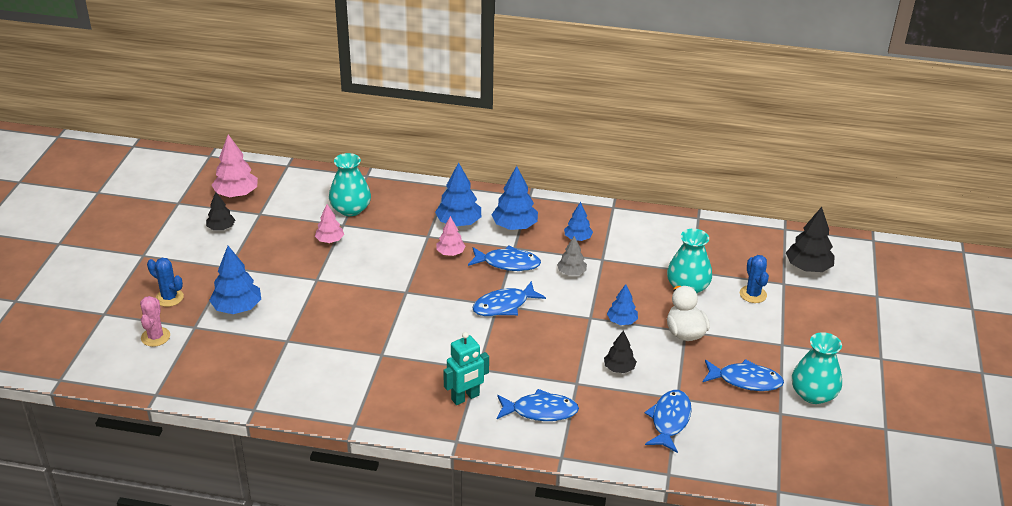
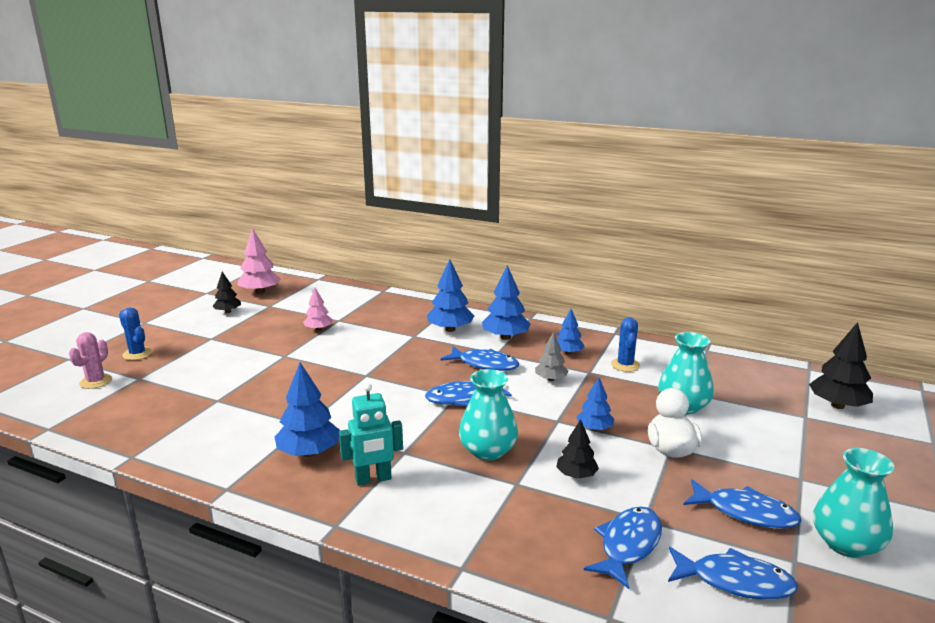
camera: 15 degrees right, 15 degrees down
blue tree [209,246,261,314] -> blue tree moved to [275,362,340,457]
turquoise vase [329,153,371,216] -> turquoise vase moved to [459,369,518,461]
pink tree [436,216,466,256] -> none
blue fish [497,389,579,421] -> blue fish moved to [668,547,798,600]
blue cactus [740,255,769,303] -> blue cactus moved to [611,317,640,372]

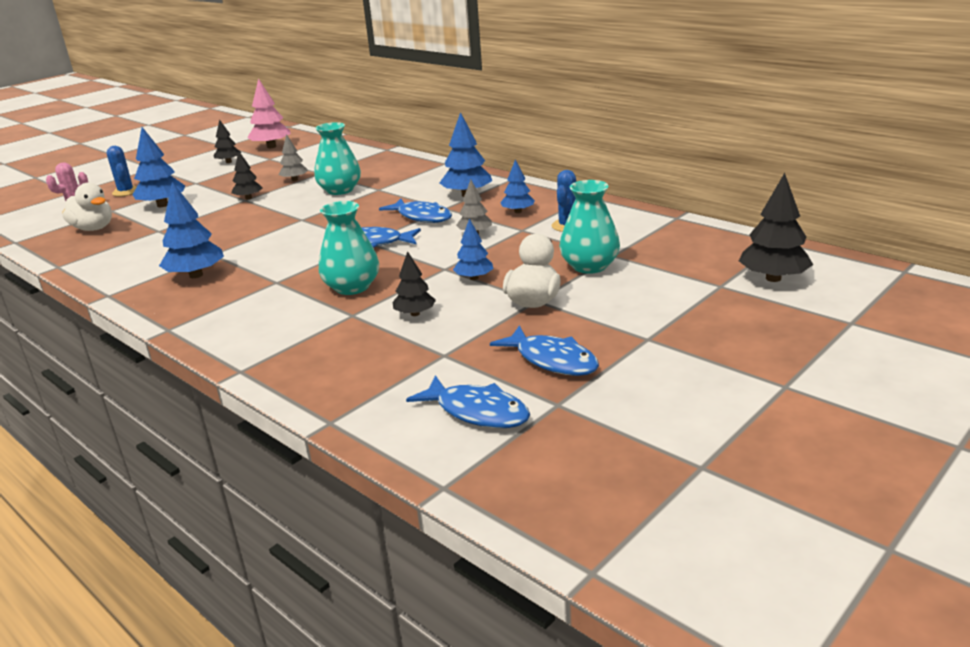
camera: 20 degrees right, 5 degrees up
pink tree [303,288,333,331] -> grey tree [278,134,309,181]
turquoise robot [339,383,403,486] -> none
blue tree [427,259,474,332] -> blue tree moved to [132,127,185,207]
blue fish [584,506,662,589] -> none
turquoise vase [813,448,895,558] -> turquoise vase moved to [314,122,361,195]
none -> white duck [63,183,112,231]
none -> black tree [231,151,263,199]

